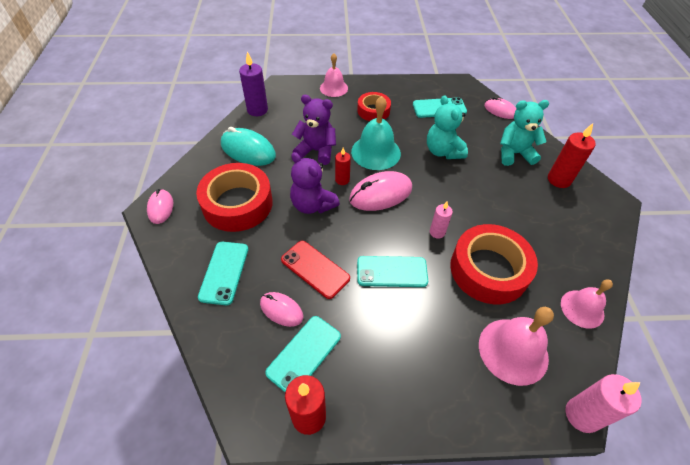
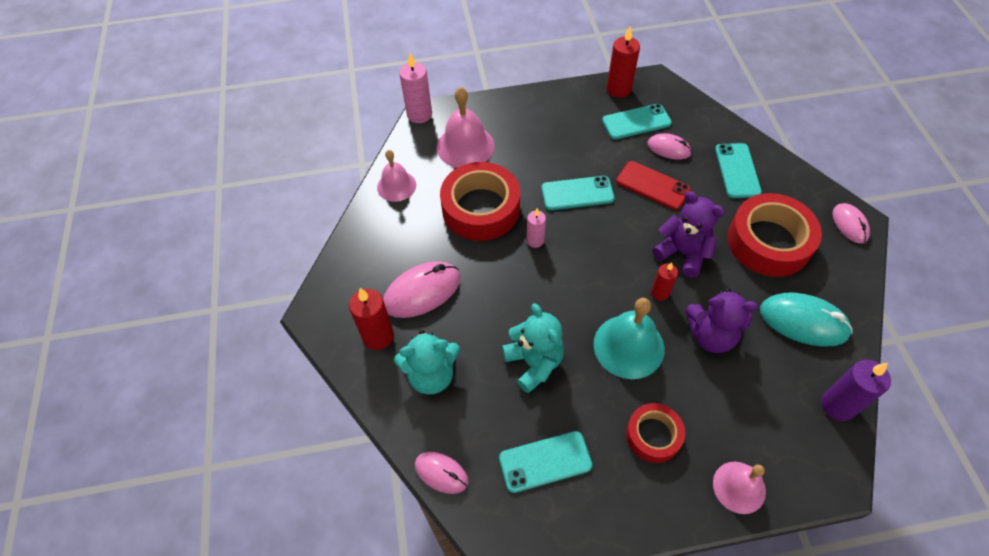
camera: 175 degrees right, 5 degrees up
turquoise phone [265,316,341,392] -> turquoise phone turned 45 degrees clockwise [602,104,672,140]
pink mouse [349,171,412,211] -> pink mouse moved to [383,261,460,318]

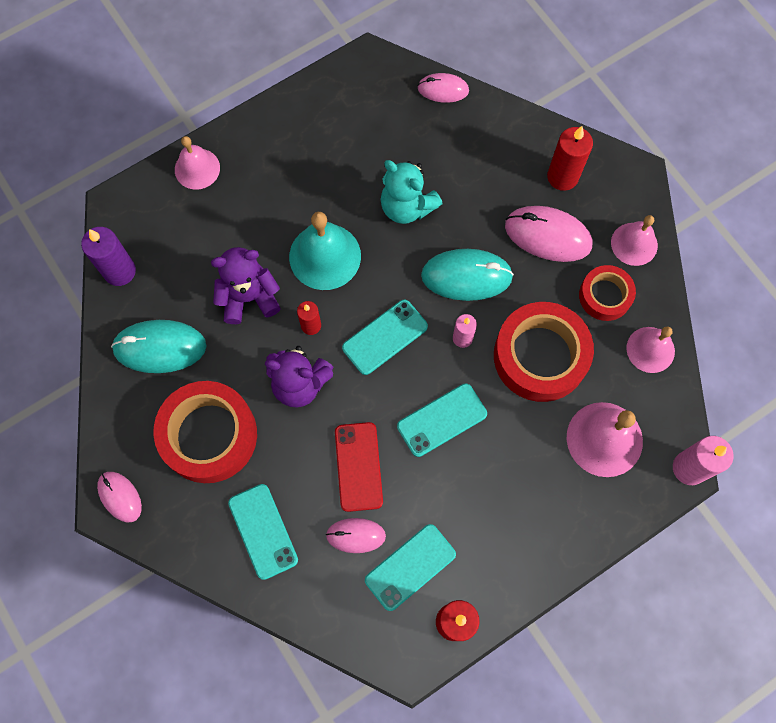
camera: 155 degrees right, 15 degrees up
pink mouse [383,261,460,318] -> pink mouse turned 75 degrees clockwise [505,206,593,262]
turquoise teddy bear [394,330,460,395] -> none
turquoise phone [499,431,593,493] -> turquoise phone moved to [342,300,428,375]
red phone [616,161,691,210] -> red phone turned 75 degrees clockwise [335,422,383,512]
red tape [626,403,685,463] -> red tape moved to [579,265,636,321]
none -> turquoise mouse [421,249,514,301]
none -> pink bell [611,215,658,266]

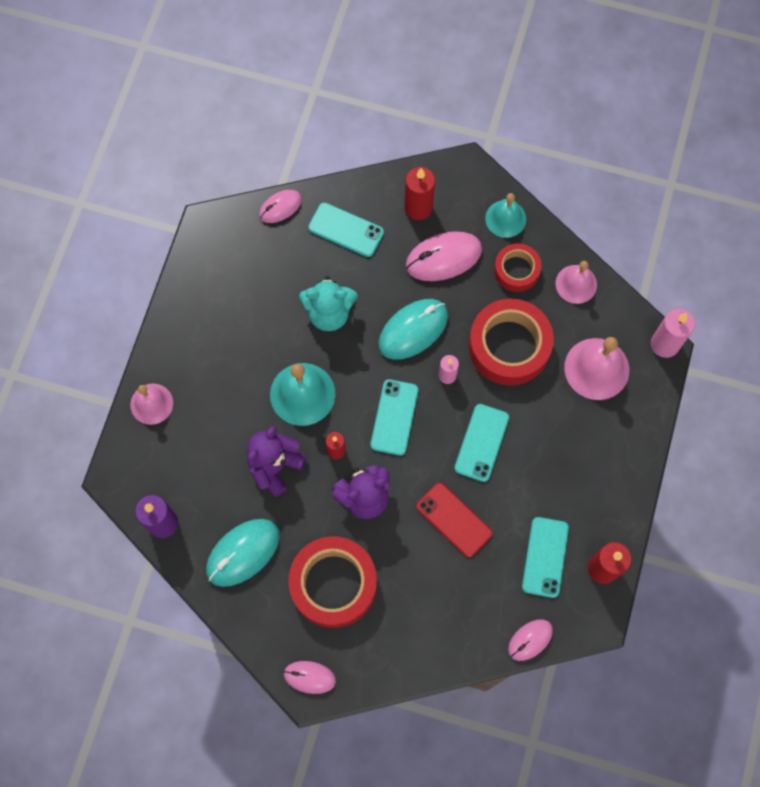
camera: 40 degrees left, 0 degrees up
turquoise phone [228,484,298,580] -> turquoise phone moved to [308,202,384,257]
pink mouse [326,518,386,553] -> pink mouse moved to [508,619,553,661]
pink bell [611,215,658,266] -> turquoise bell [485,193,526,238]

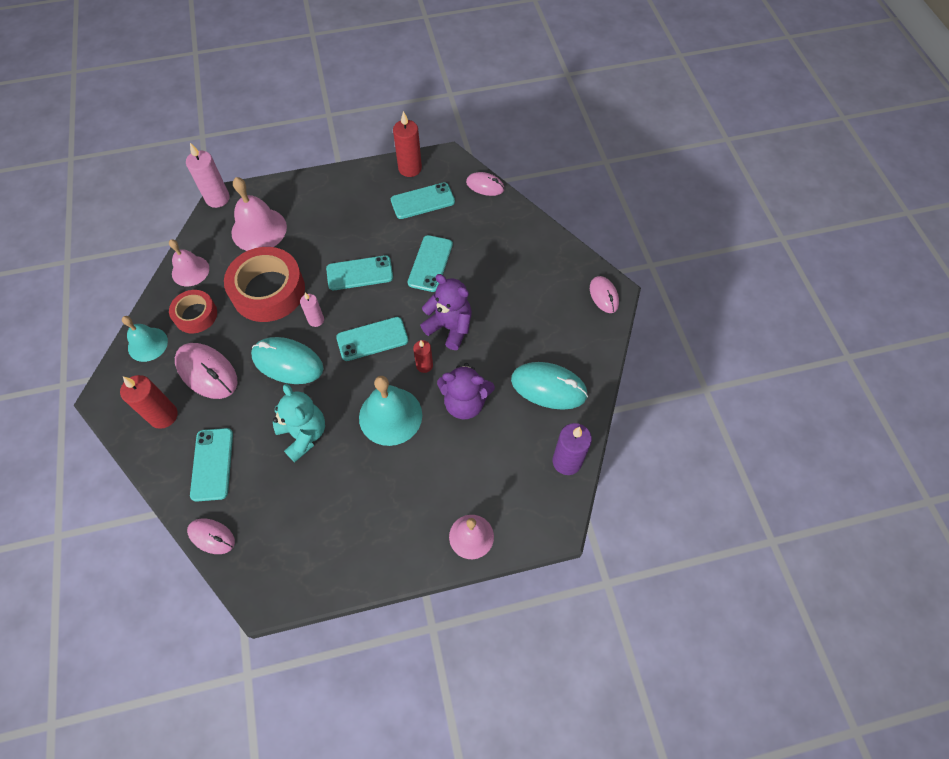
camera: 120 degrees left, 10 degrees down
red tape [288,536,377,628] -> none
red phone [416,483,492,557] -> turquoise phone [408,235,453,292]

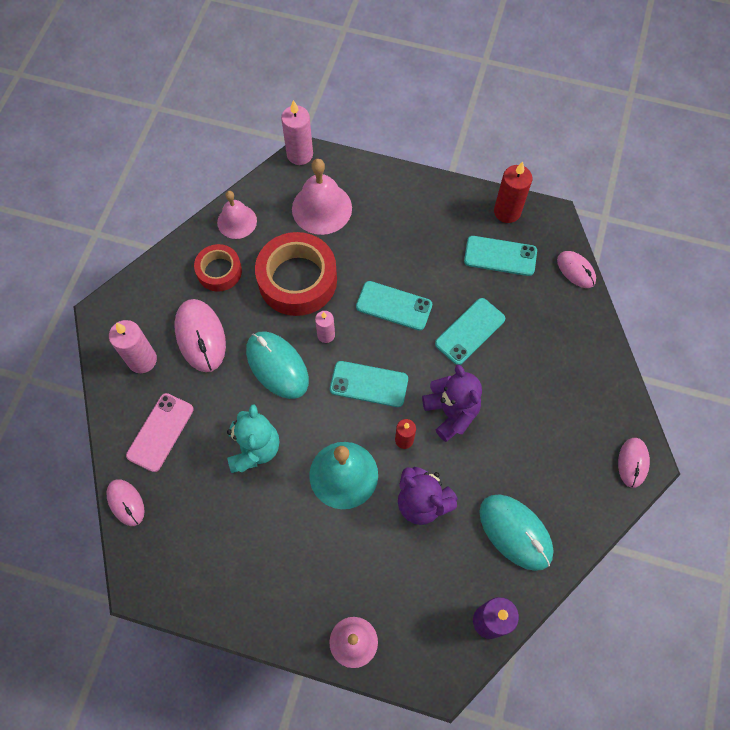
camera: 30 degrees right, 5 degrees up
red candle [120,375,178,429] -> pink candle [109,320,157,373]
turquoise bell [122,316,168,362] -> none
turquoise phone [190,428,233,502] -> pink phone [126,393,194,472]

